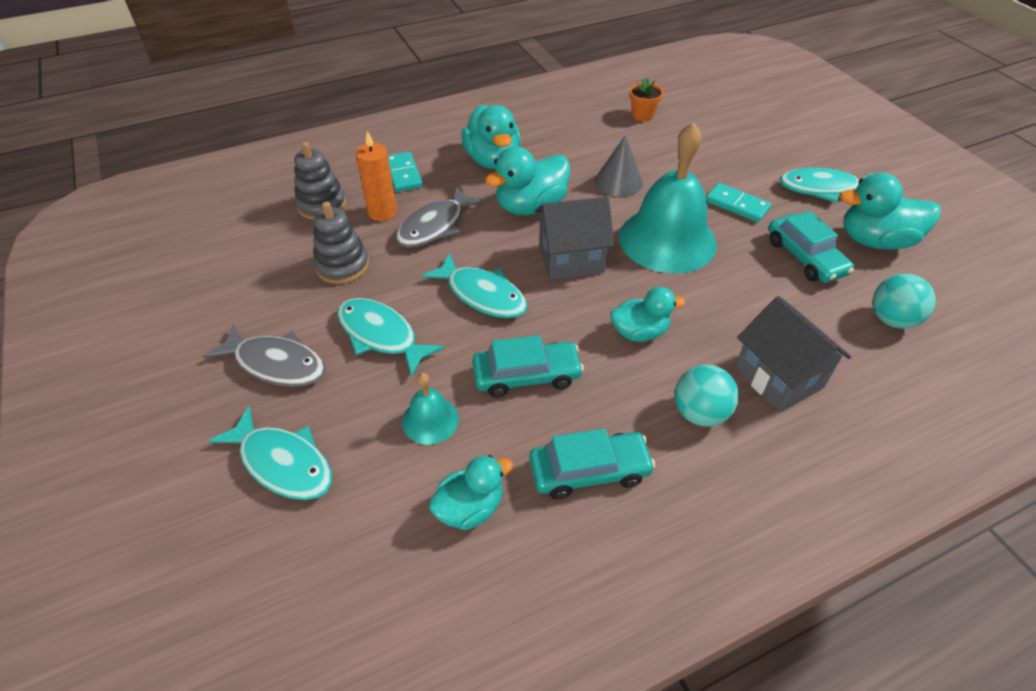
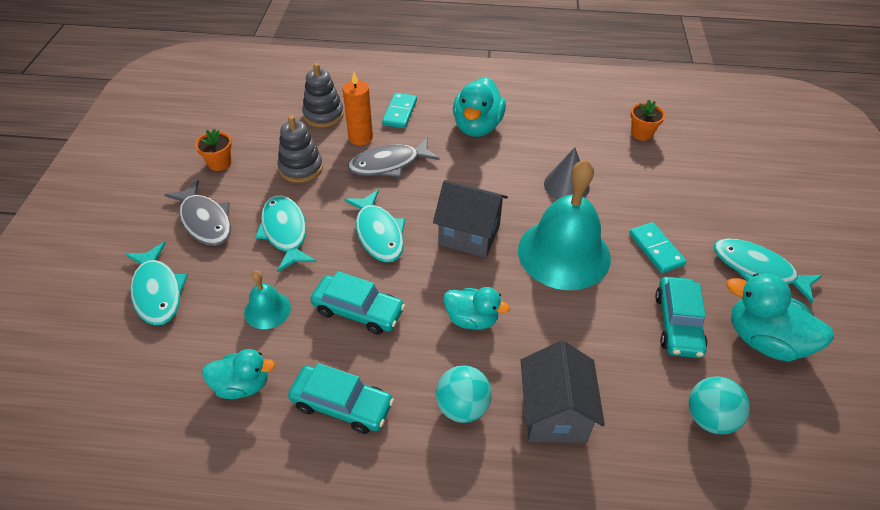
camera: 30 degrees right, 0 degrees up
turquoise duck [485,146,570,215] -> none
none -> orange flower pot [195,129,232,171]

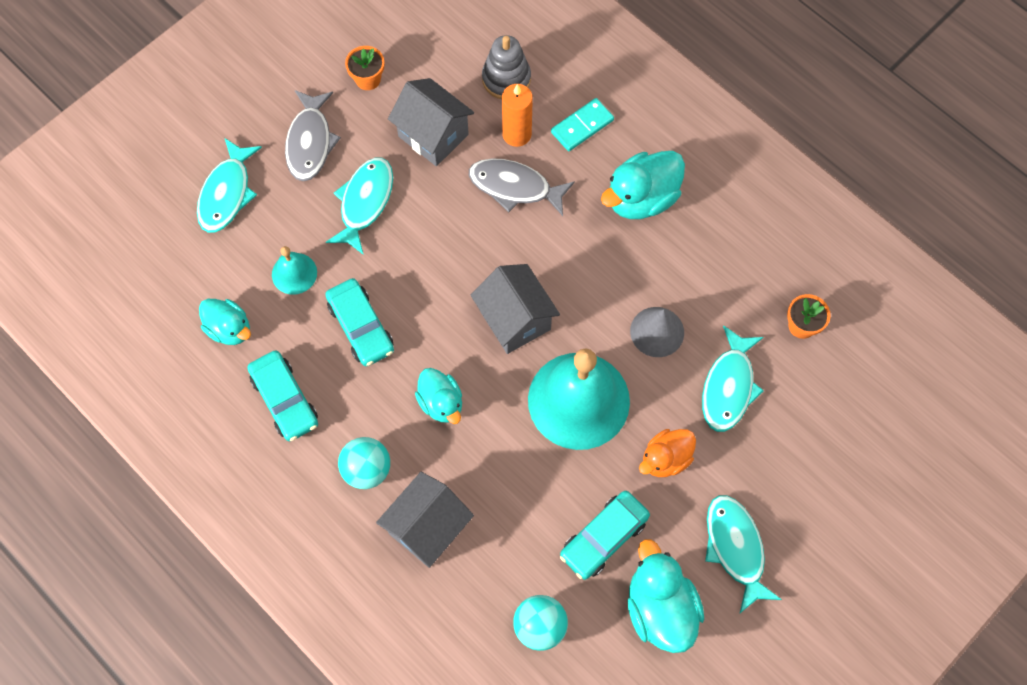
camera: 40 degrees right, 20 degrees up
grey stacking toy [278,115,323,183] -> grey house [388,78,474,166]
turquoise fish [344,190,405,262] -> turquoise fish moved to [702,325,764,432]
turquoise domino [629,222,687,273] -> orange duck [639,429,696,477]

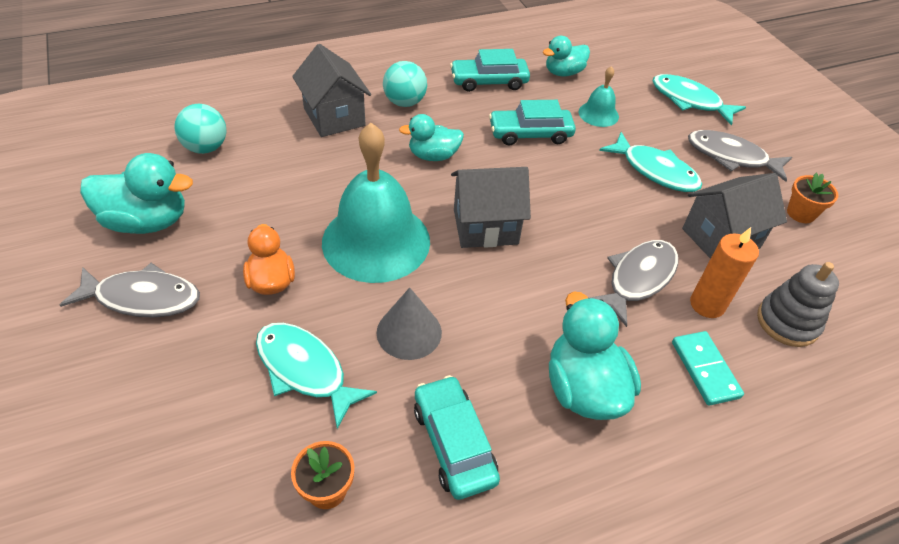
camera: 110 degrees right, 20 degrees down
turquoise car [560,491,650,580] -> turquoise car moved to [414,375,500,500]
turquoise fish [705,495,782,613] -> grey fish [60,263,200,318]

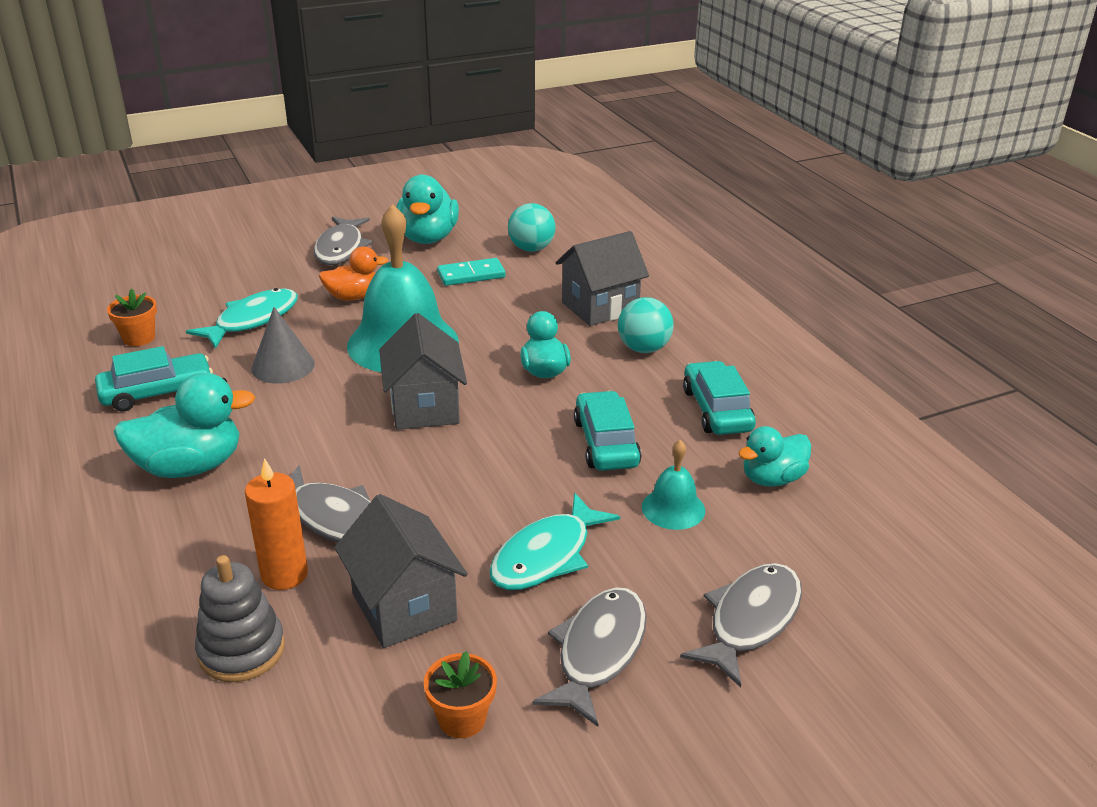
camera: 90 degrees right, 15 degrees down
turquoise duck [543,36,590,77] -> turquoise duck turned 90 degrees counterclockwise [738,426,811,487]
turquoise fish [652,74,746,126] -> grey fish [680,563,802,688]
turquoise domino [672,331,744,406] -> turquoise domino moved to [437,258,506,286]

